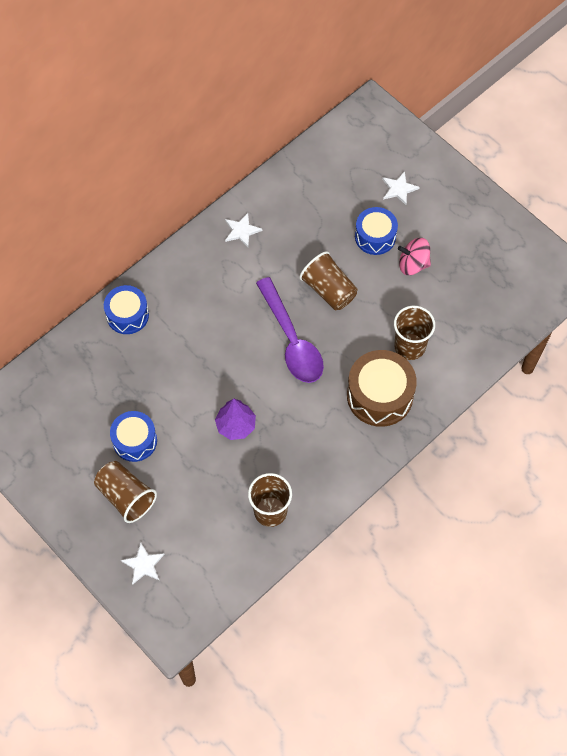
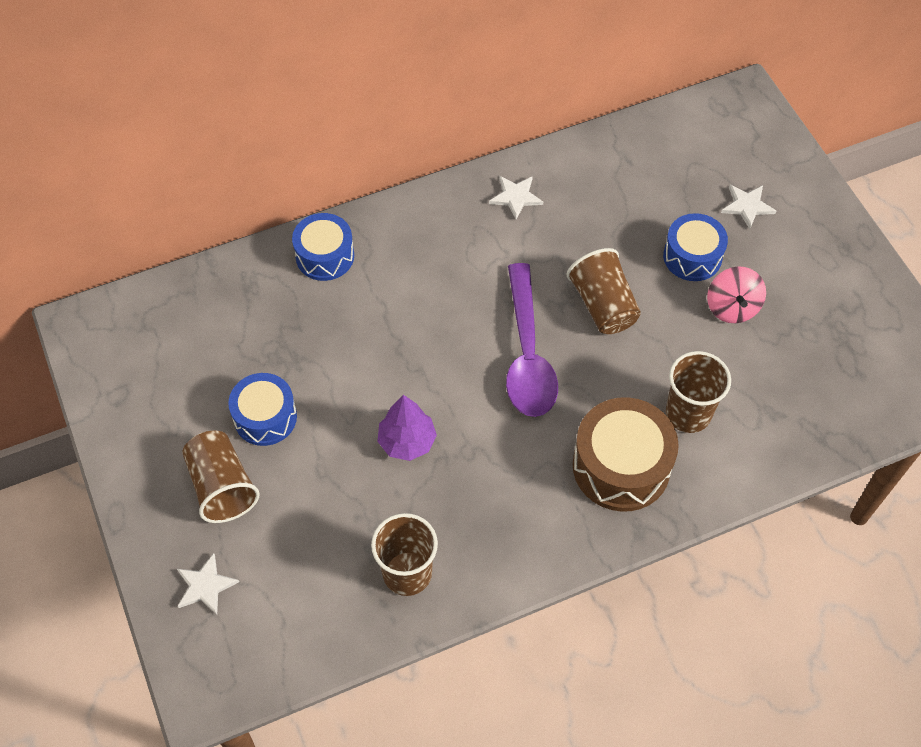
camera: 20 degrees right, 5 degrees down
pink spinning top [398,238,431,275] -> pink spinning top turned 120 degrees counterclockwise [707,267,766,323]

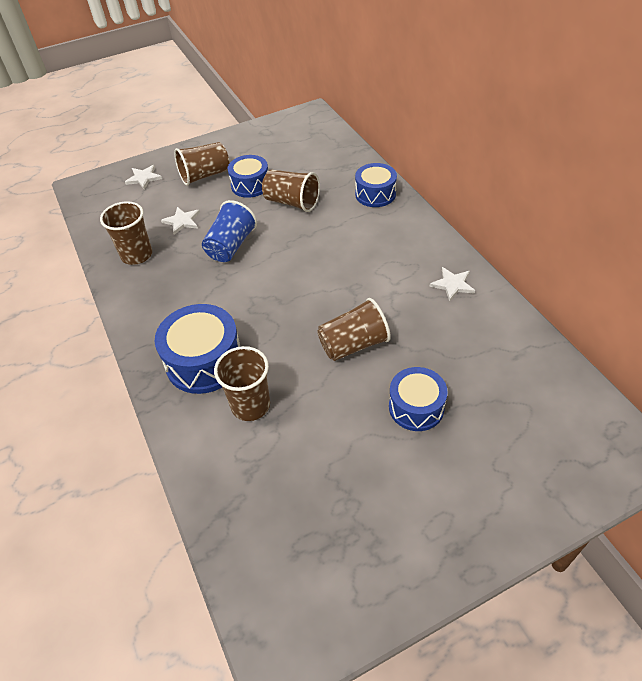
camera: 90 degrees right, 10 degrees down
purple tree [377,395,437,461] -> blue cup [202,200,257,262]
purple spoon [506,263,558,417] -> none
brown drum [573,397,679,512] -> blue drum [155,304,241,394]
pink spinning top [707,267,766,323] -> none
white star [721,185,776,229] -> white star moved to [161,207,200,235]
none -> brown cup [262,170,320,212]

